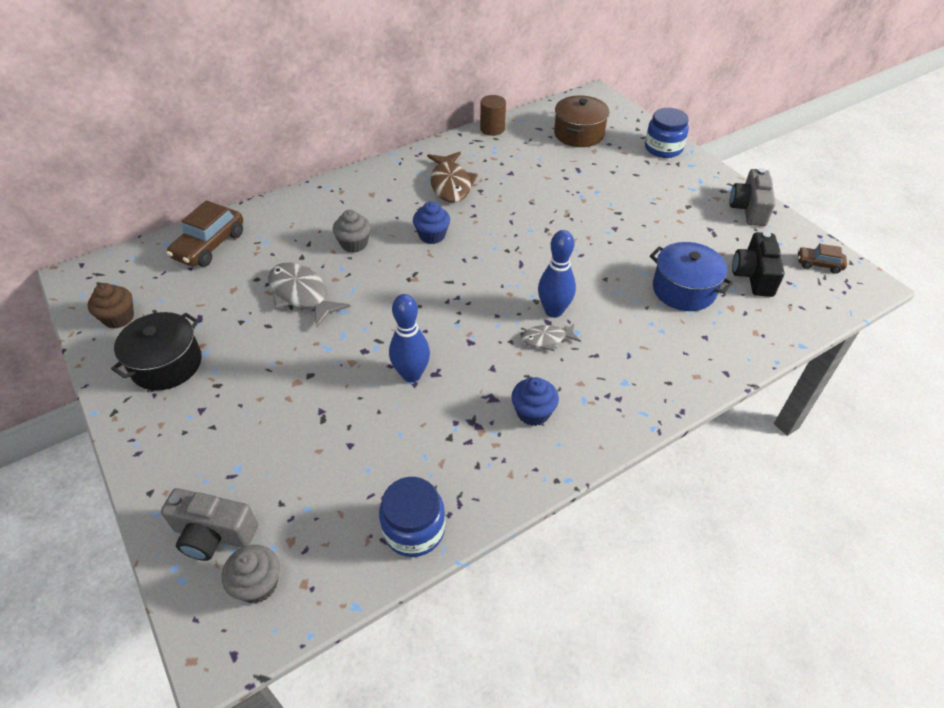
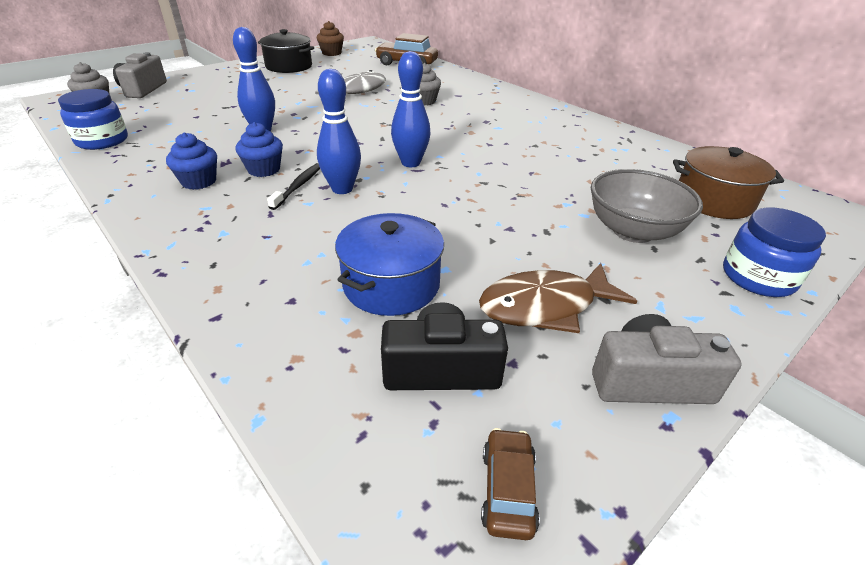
camera: 80 degrees right, 10 degrees down
blue cupcake [413,201,450,244] -> blue cupcake moved to [235,122,283,177]
brown fish [427,152,478,202] -> brown fish moved to [479,263,637,333]
brown cylinder [480,95,506,136] -> none
grey fish [521,324,581,351] -> black toothbrush [267,163,320,210]
none -> blue bowling pin [391,51,430,167]
none -> grey bowl [591,169,703,243]

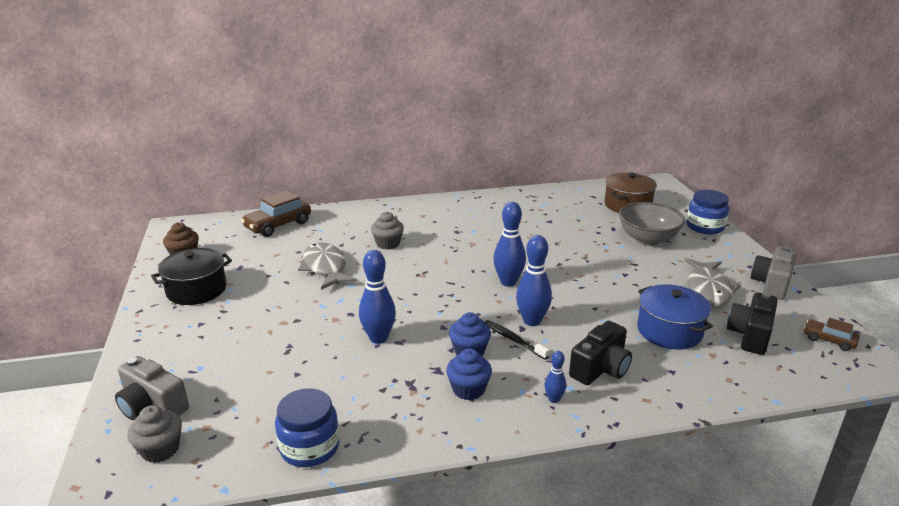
camera: 60 degrees left, 10 degrees down
brown fish [479,263,637,333] -> grey fish [684,258,740,307]
none -> blue bowling pin [545,351,566,403]
none -> black camera [569,321,632,385]

